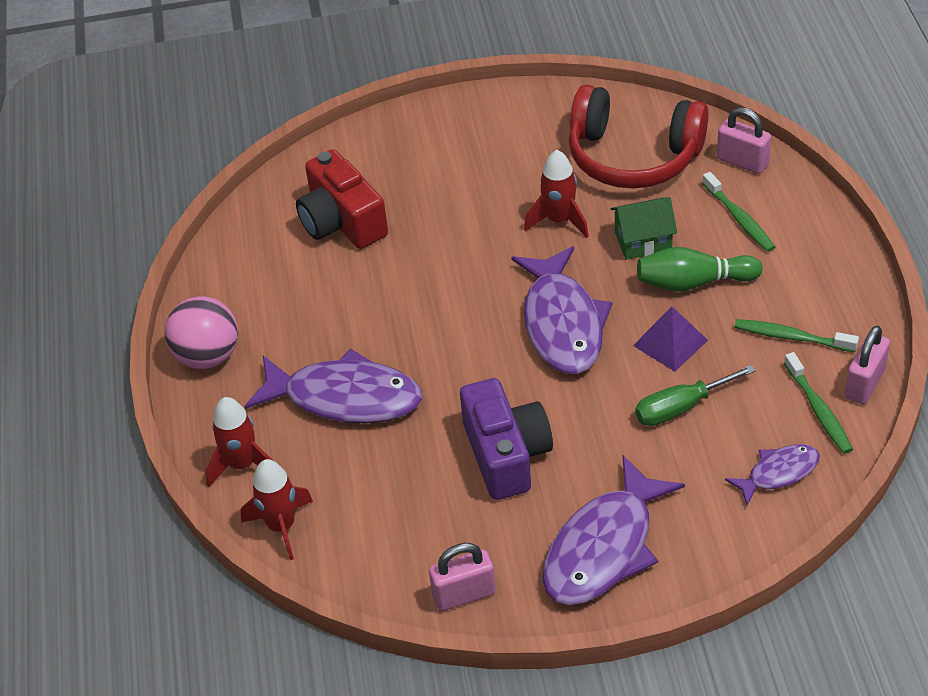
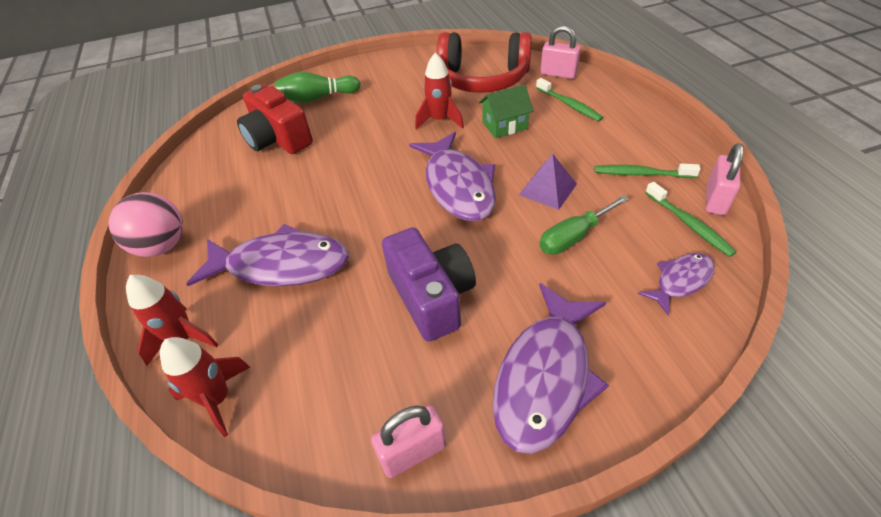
camera: 10 degrees left, 0 degrees up
green bowling pin [637,247,762,292] -> green bowling pin moved to [275,72,360,103]

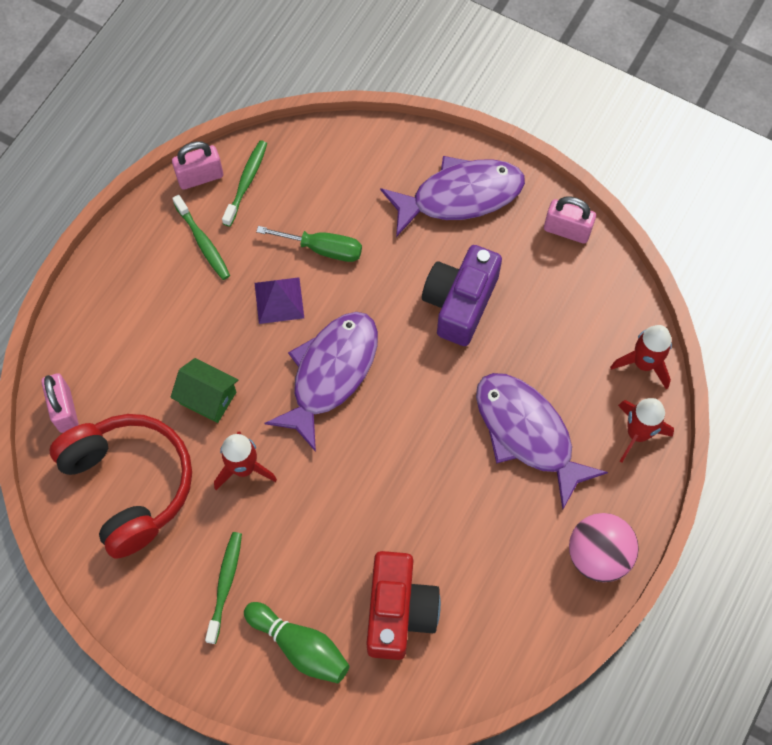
camera: 135 degrees left, 20 degrees up
green toothbrush [536,78,603,121] -> green toothbrush moved to [205,532,242,644]
purple fish [638,253,715,316] -> none

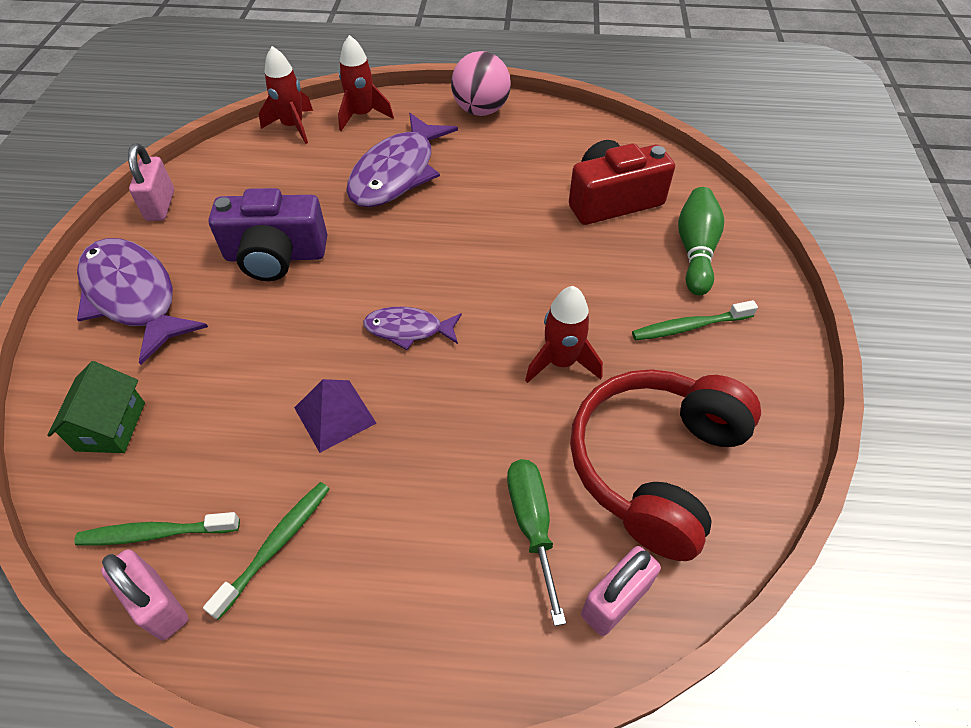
camera: 115 degrees left, 15 degrees down
green house [170,358,238,423] -> green house moved to [47,361,145,453]
green screwdriver [256,226,362,262] -> green screwdriver moved to [507,459,566,626]
purple fish [265,312,378,452] -> purple fish [363,307,462,350], size x0.53

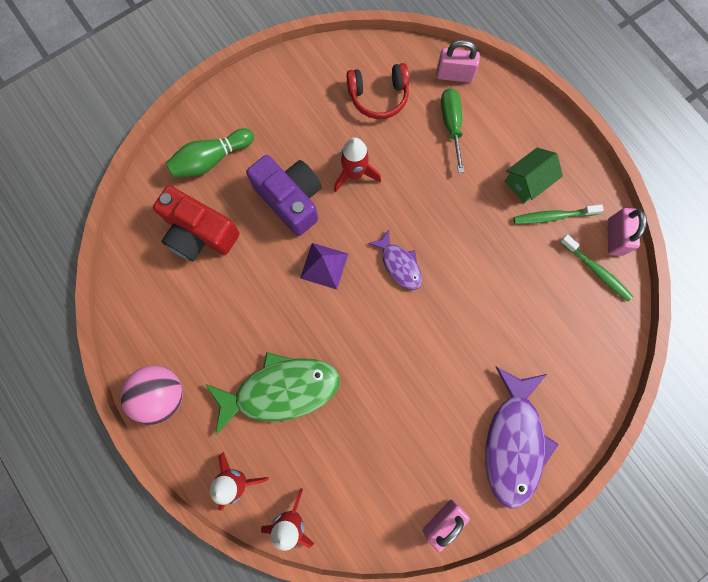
camera: 130 degrees left, 25 degrees up
green house [47,361,145,453] -> green house moved to [504,148,563,203]
purple camera [209,188,328,281] -> purple camera moved to [246,155,322,236]
purple pyramid [294,379,376,453] -> purple pyramid moved to [300,243,348,290]
purple fish [346,113,458,207] -> green fish [206,352,340,436]
green screwdriver [507,459,566,626] -> green screwdriver turned 135 degrees clockwise [441,88,464,173]
red headphones [570,369,761,561] -> red headphones [346,63,409,119], size x0.61
green toothbrush [632,300,758,341] -> none

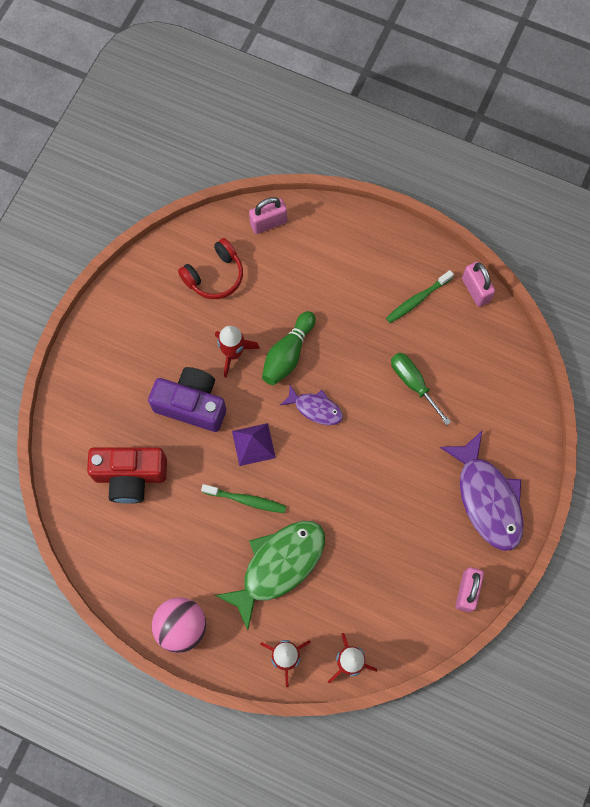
camera: 30 degrees left, 5 degrees down
green bowling pin [166,128,254,178] -> green bowling pin moved to [262,311,316,385]
green screwdriver [441,88,464,173] -> green screwdriver moved to [391,353,451,425]
green house [504,148,563,203] -> none
green toothbrush [560,234,633,301] -> green toothbrush moved to [201,484,286,513]

